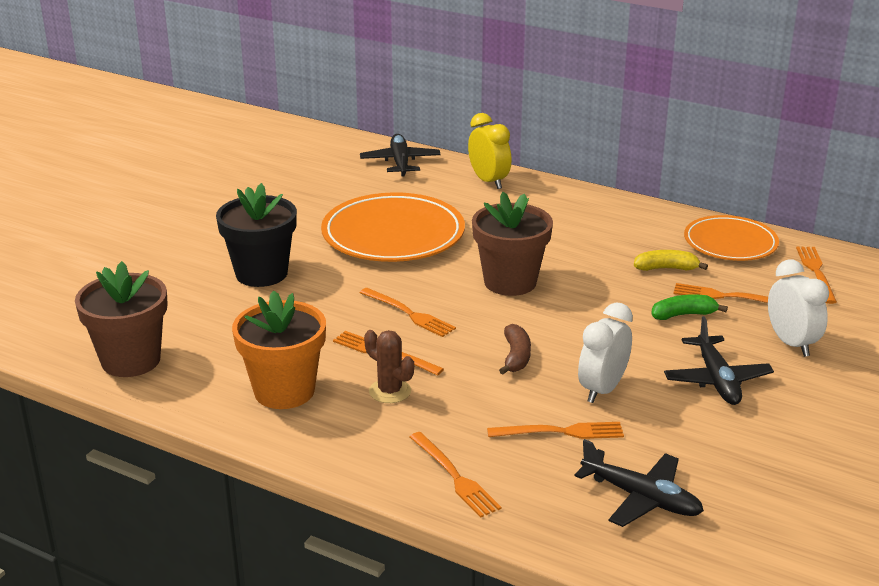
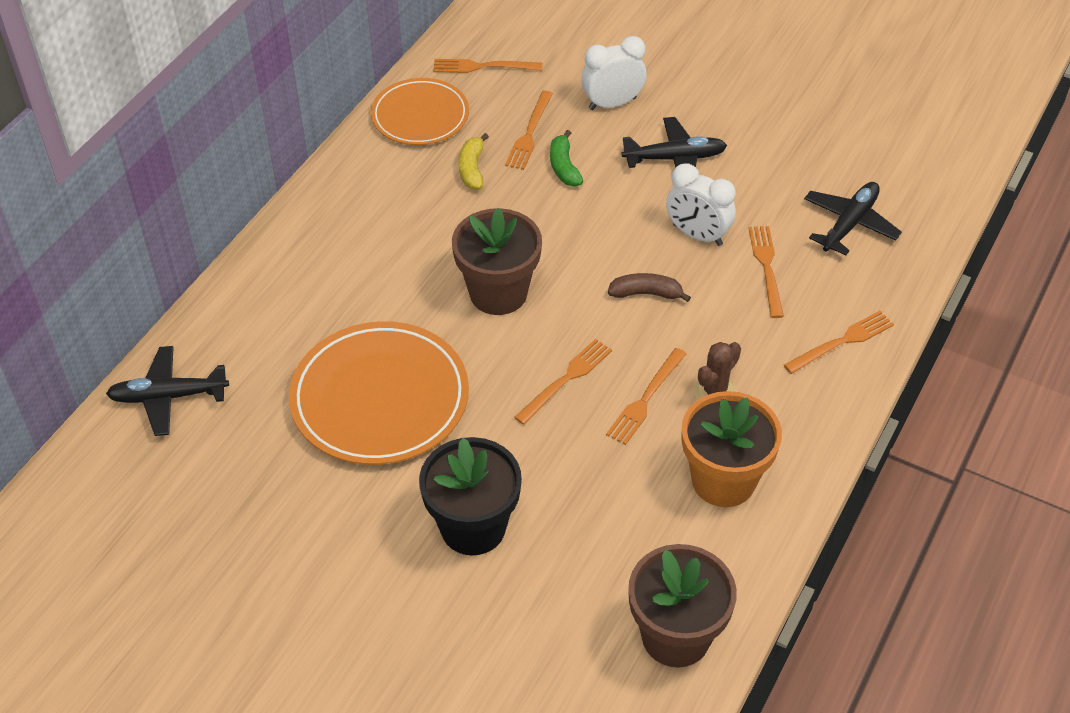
camera: 90 degrees left, 20 degrees up
yellow clock [468,113,512,189] -> none

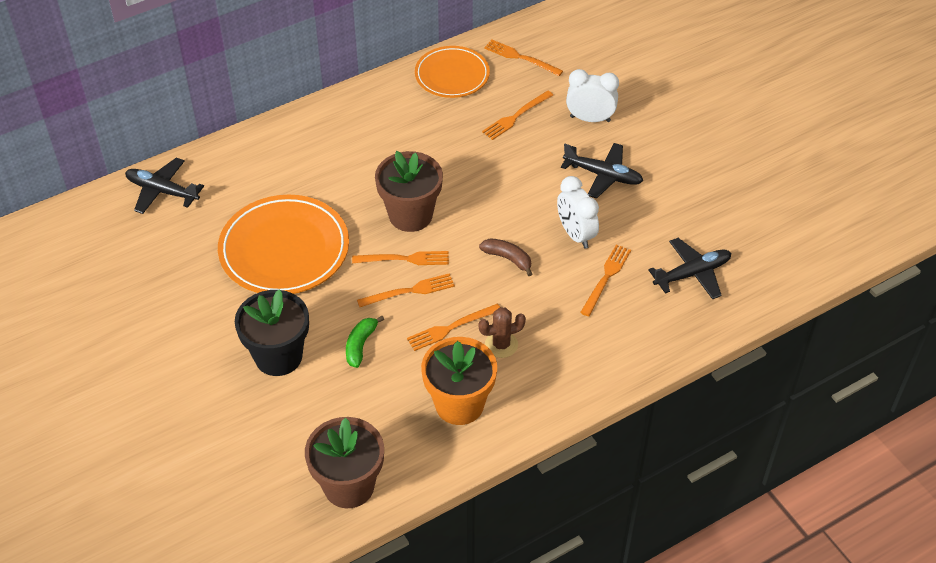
camera: 30 degrees right, 0 degrees up
yellow banana [459,133,489,190] -> none
green banana [550,130,583,186] -> green banana moved to [346,316,384,368]
orange fork [784,311,894,374] -> orange fork moved to [352,251,449,265]

